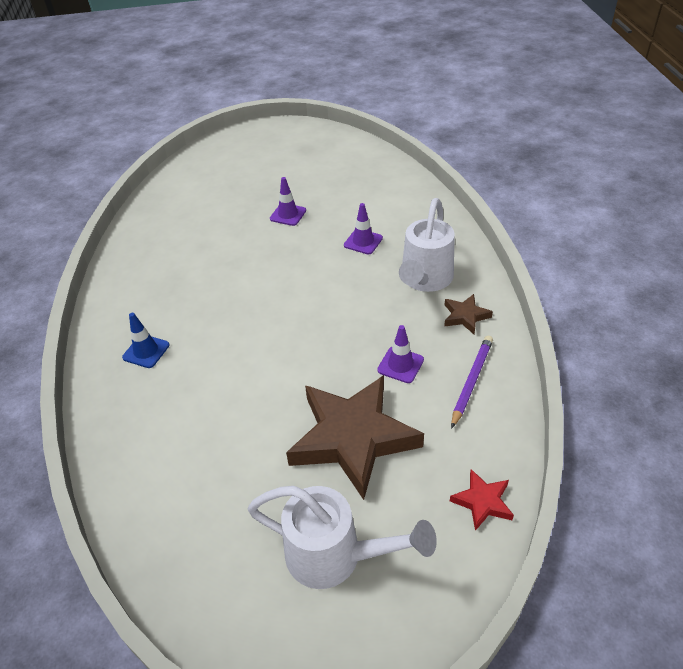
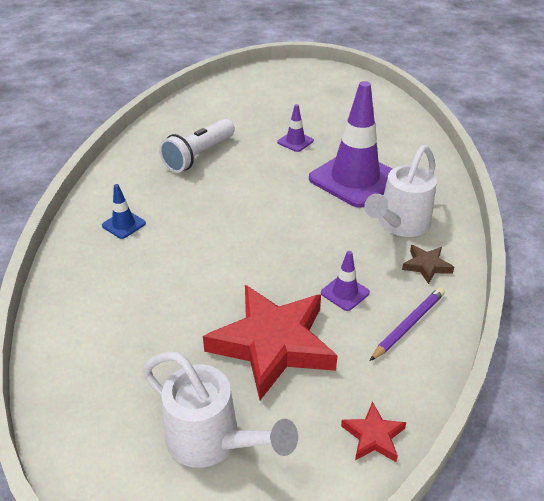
camera: 15 degrees right, 5 degrees down
brown star [286,375,424,500] -> red star [203,285,338,400]
purple traffic cone [344,203,383,254] -> purple traffic cone [309,81,392,208], size x2.34
none -> white flashlight [159,119,235,173]

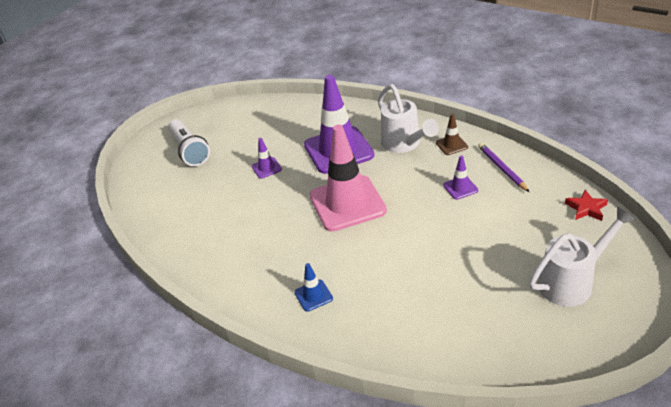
camera: 60 degrees left, 0 degrees up
white flashlight [159,119,235,173] -> white flashlight moved to [168,119,210,166]
red star [203,285,338,400] -> none
brown star [402,245,454,284] -> brown traffic cone [436,114,468,155]
none -> pink traffic cone [310,125,387,232]

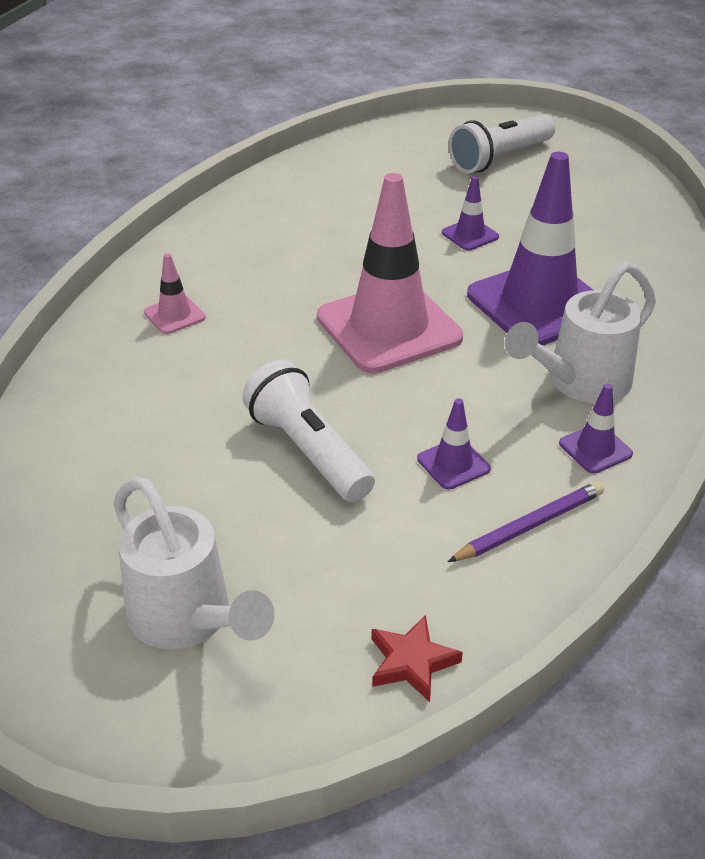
camera: 75 degrees right, 0 degrees up
blue traffic cone [294,263,333,312] -> pink traffic cone [144,253,206,334]
brown traffic cone [436,114,468,155] -> purple traffic cone [559,384,633,474]
none -> white flashlight [242,360,375,502]

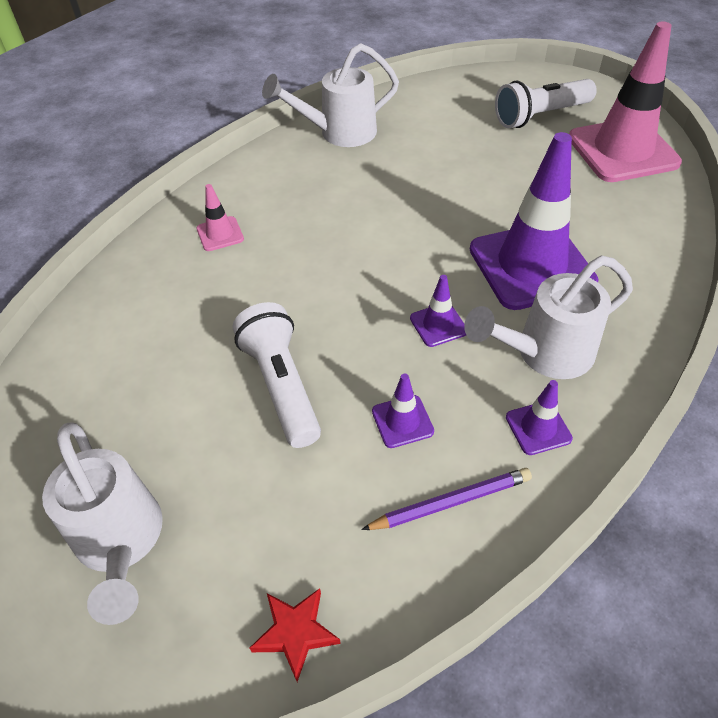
camera: 15 degrees right, 10 degrees up
pink traffic cone [317,173,463,373] -> pink traffic cone moved to [569,21,682,182]
purple traffic cone [442,176,499,251] -> purple traffic cone moved to [410,275,466,347]
none -> white watering can [262,43,399,147]

